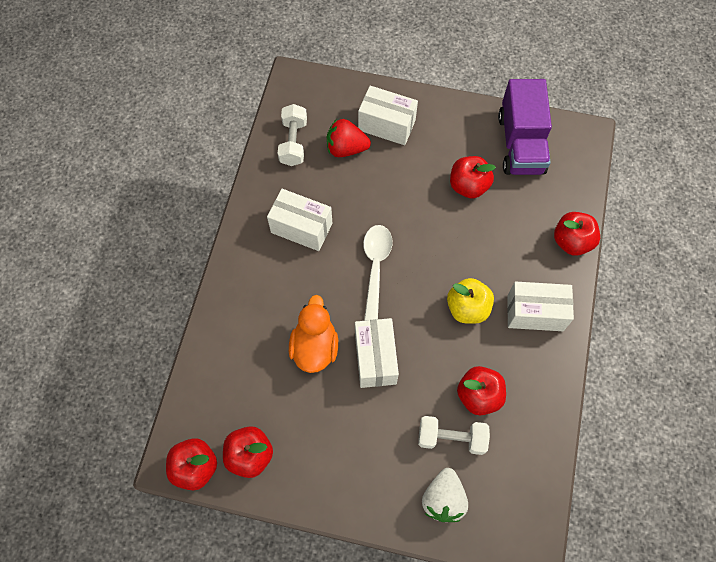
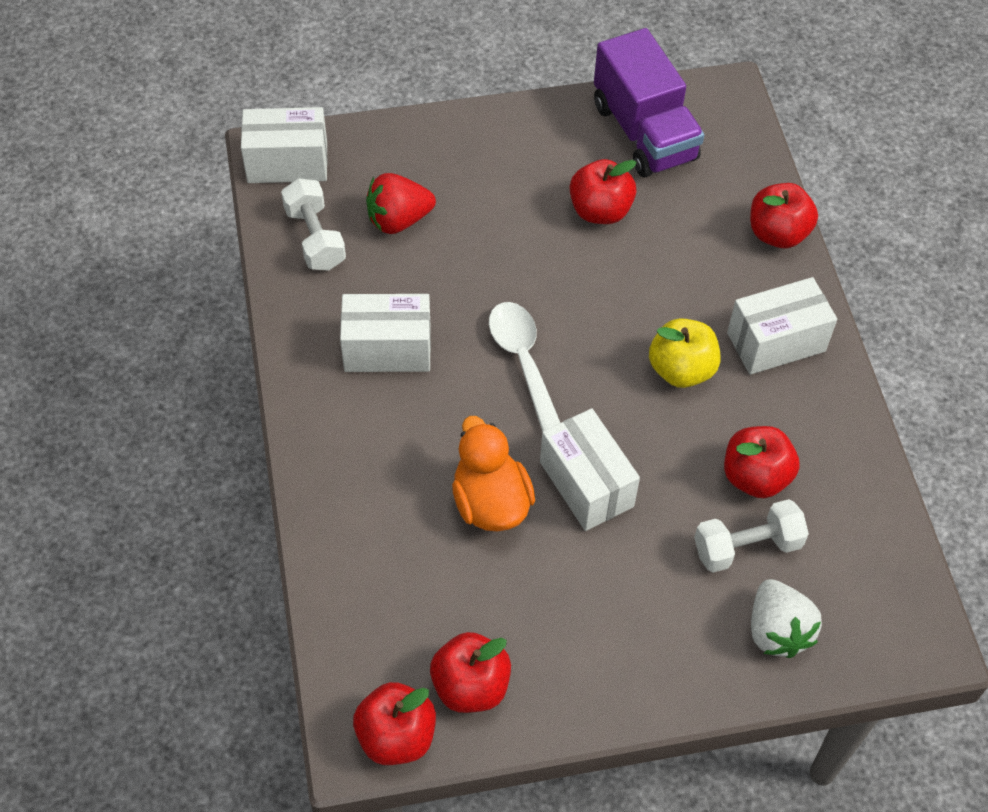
camera: 25 degrees left, 10 degrees down
white box [358,86,418,145] -> white box moved to [241,107,328,183]

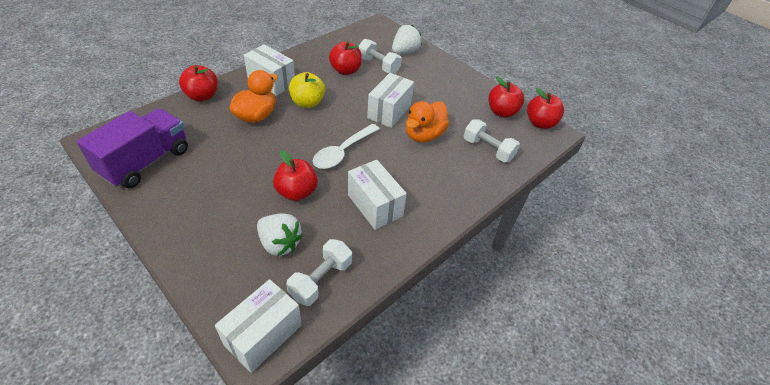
camera: 125 degrees left, 10 degrees down
white box [241,107,328,183] -> white box turned 75 degrees clockwise [215,279,302,373]
red strawberry [366,173,436,234] -> white strawberry [257,213,303,256]
red apple [570,159,637,224] -> red apple moved to [273,150,318,201]
none -> orange duck [229,70,277,123]
none -> white dumbbell [464,119,520,162]

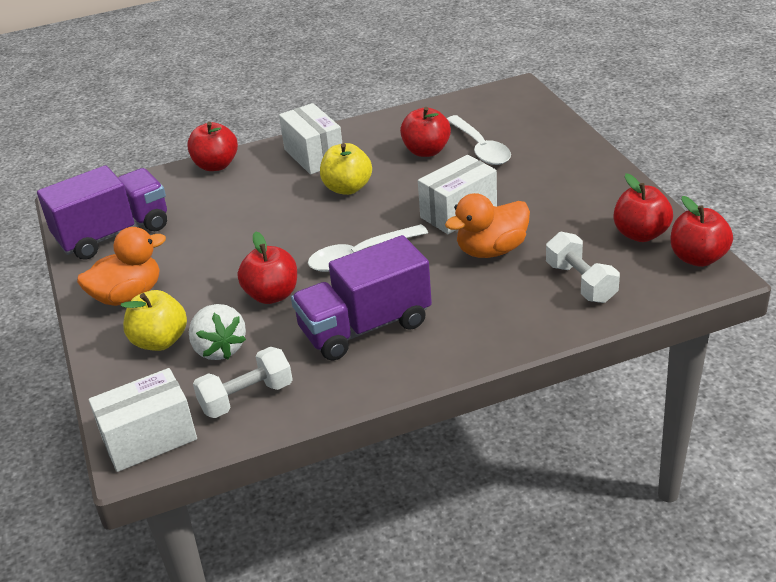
camera: 30 degrees right, 10 degrees down
orange duck [229,70,277,123] -> orange duck moved to [77,227,166,306]
white box [348,160,407,230] -> purple truck [291,235,432,361]
white dumbbell [358,39,402,74] -> white spoon [447,115,511,165]
white strawberry [392,25,422,54] -> none
none -> yellow apple [121,290,187,351]

